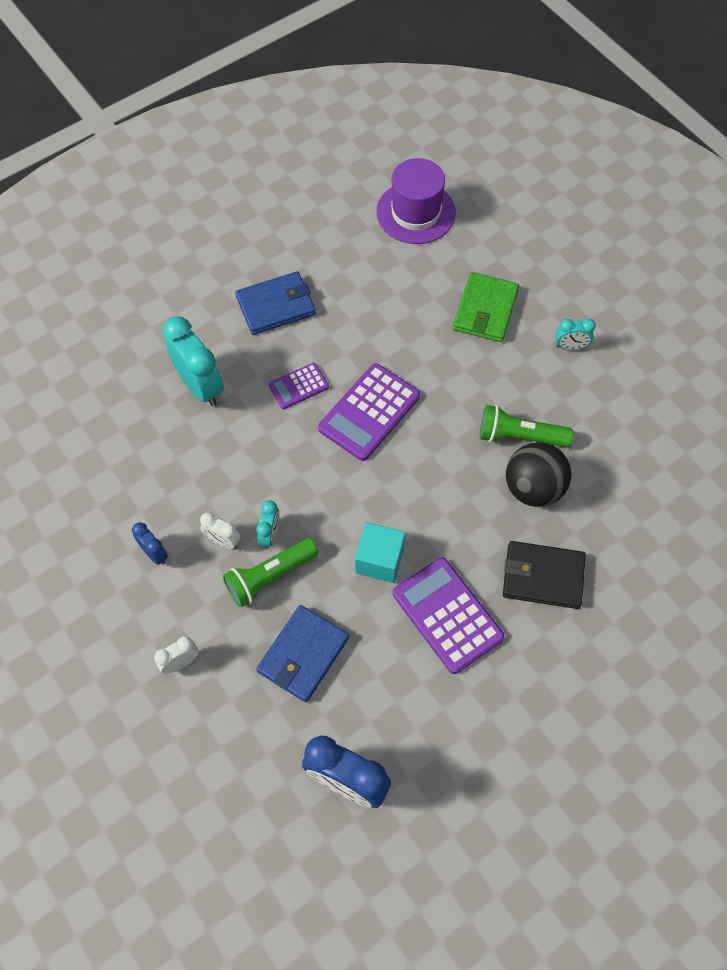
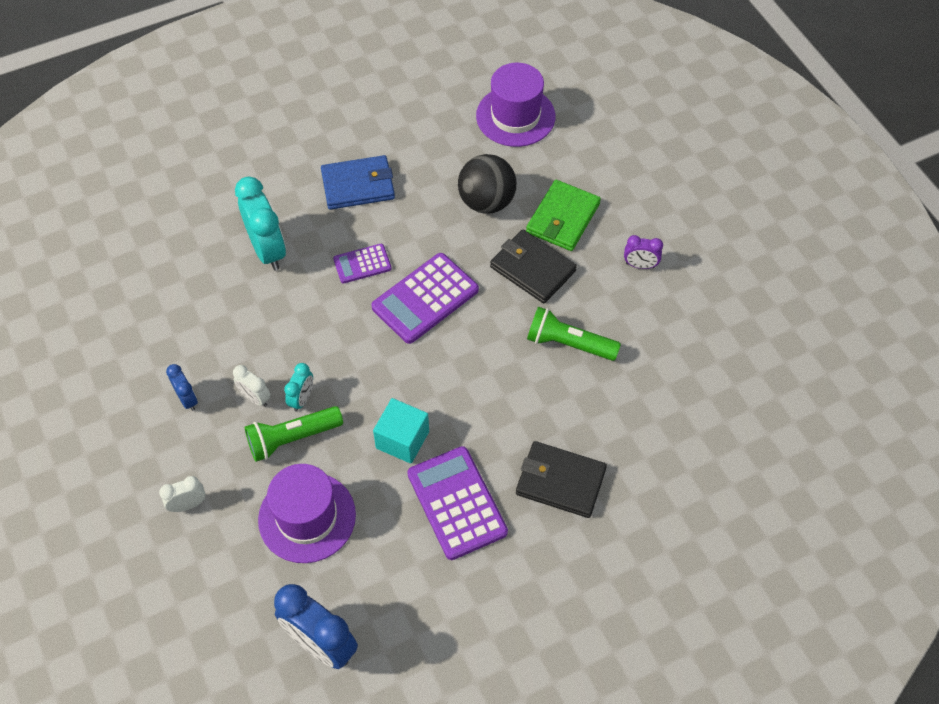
camera: 10 degrees right, 5 degrees down
blue wallet [256,605,349,702] -> purple hat [258,464,356,563]
black ball [506,442,571,507] -> black ball moved to [458,154,517,214]
turquoise clock [556,319,596,350] -> purple clock [624,235,663,269]
none -> black wallet [490,230,577,303]

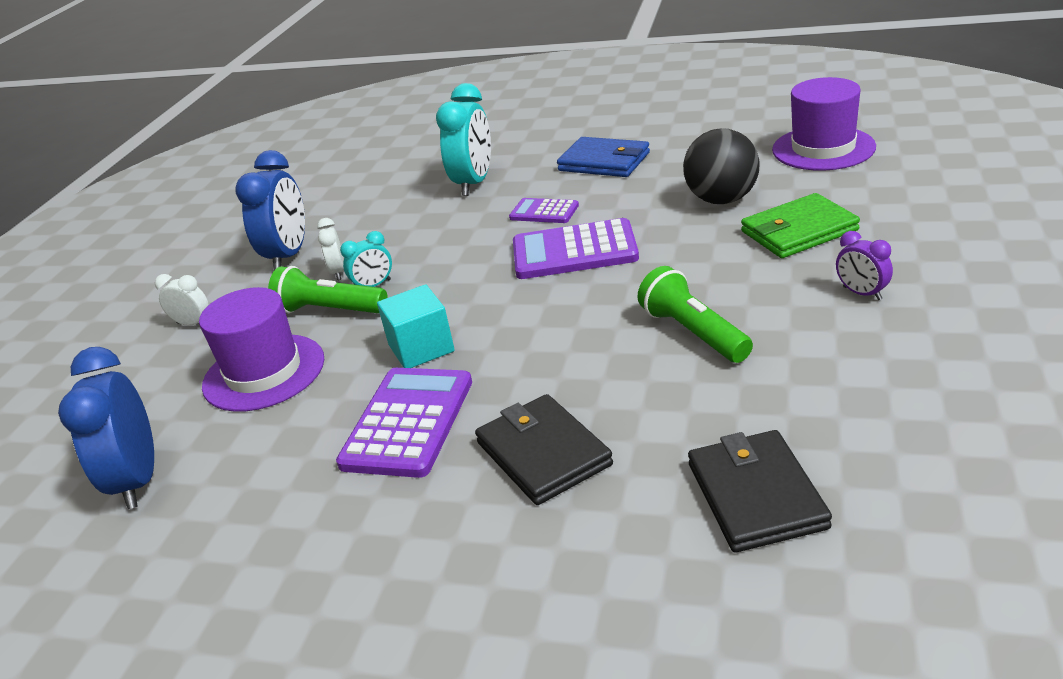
camera: 45 degrees right, 25 degrees down
blue clock [166,364,198,411] -> blue clock [235,150,305,270], size x1.96
black wallet [490,230,577,303] -> black wallet moved to [688,430,832,553]

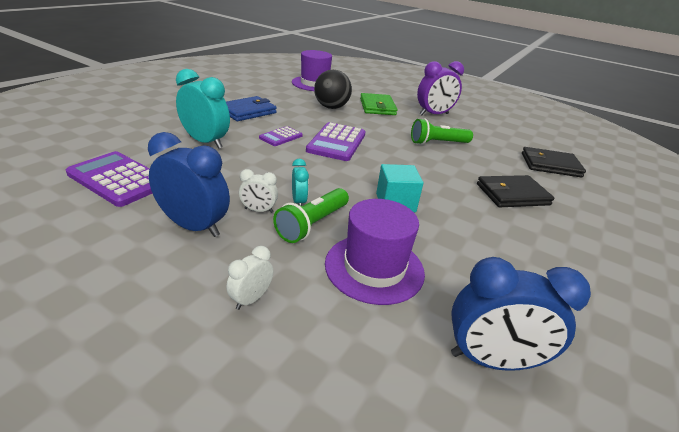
camera: 80 degrees left, 0 degrees up
purple calculator [336,368,472,478] -> purple calculator moved to [66,151,153,207]
purple clock [836,231,893,300] -> purple clock [417,61,464,115], size x1.96

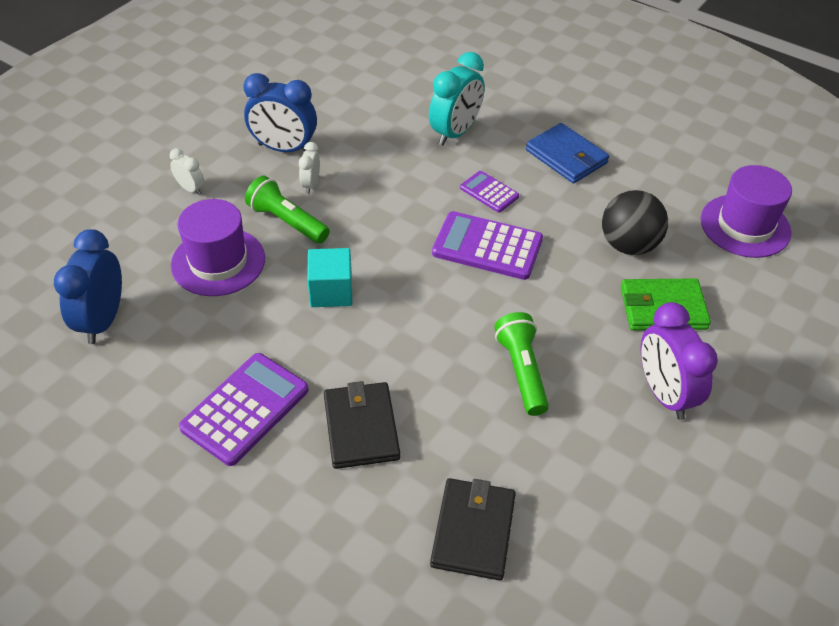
camera: 95 degrees right, 15 degrees up
purple calculator [66,151,153,207] -> purple calculator moved to [179,353,309,466]
blue clock [148,132,230,237] -> blue clock turned 75 degrees clockwise [243,73,317,152]
turquoise clock [292,159,309,206] -> none

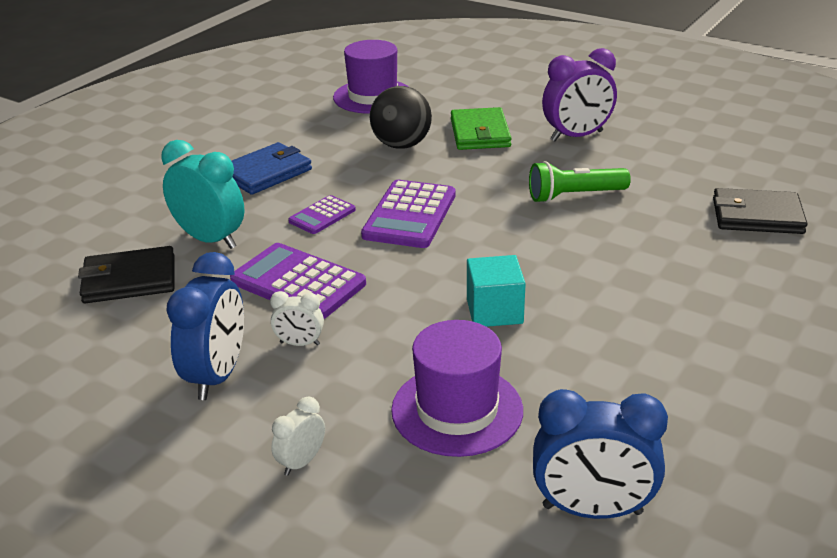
camera: 90 degrees left, 15 degrees down
purple calculator [179,353,309,466] -> purple calculator moved to [230,243,366,319]
green flashlight [245,176,330,244] -> none
black wallet [324,381,400,469] -> black wallet moved to [78,246,175,303]

